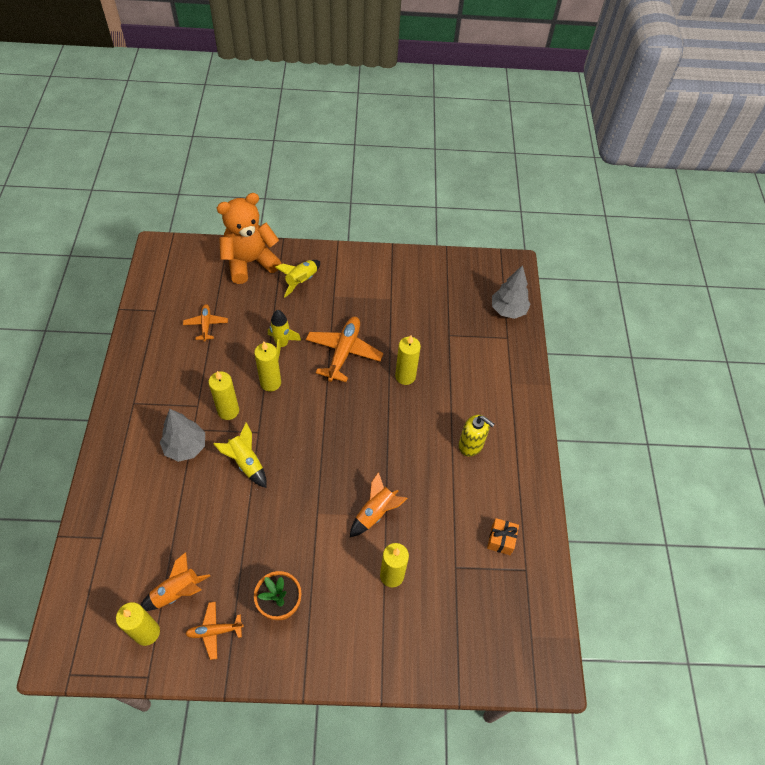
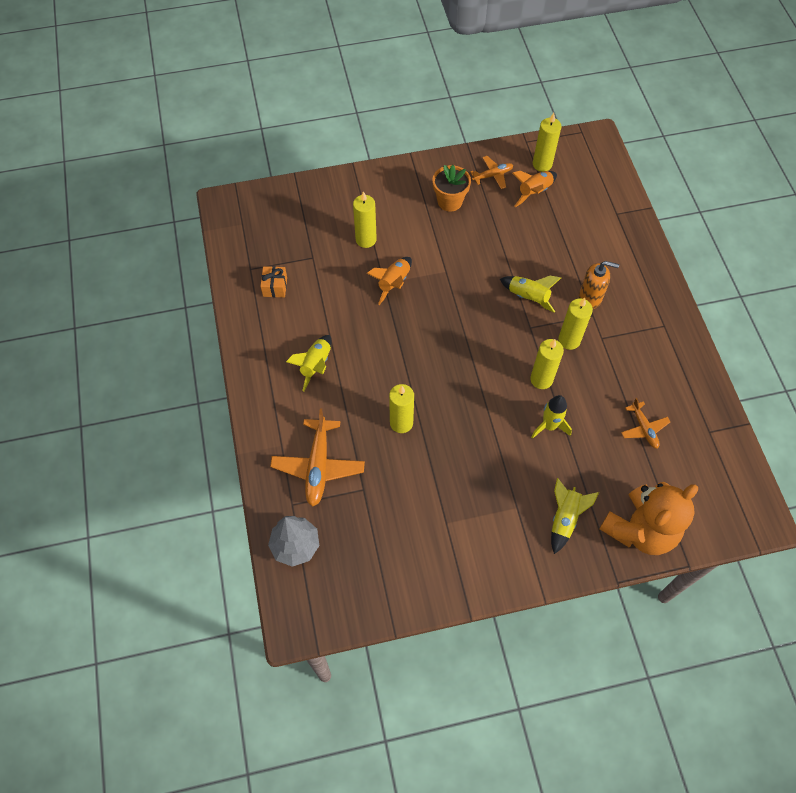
camera: 170 degrees right, 5 degrees up
grey tree [160,409,205,462] -> orange soap dispenser [579,261,619,309]
orange plane [306,317,383,382] -> orange plane moved to [270,408,365,507]
yellow soap dispenser [458,415,495,457] -> yellow rocket [286,335,332,391]

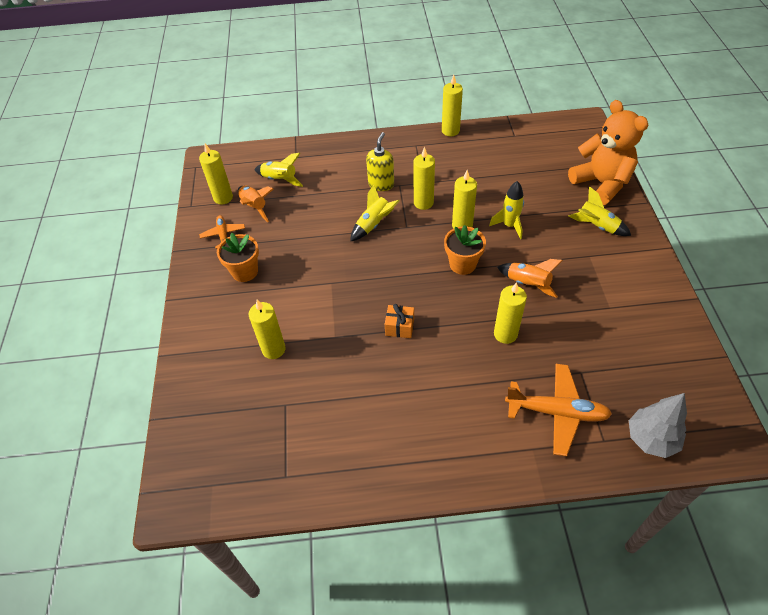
camera: 80 degrees left, 10 degrees down
orange gift [260,266,287,297] -> orange gift moved to [385,304,414,338]
yellow rocket [286,335,332,391] -> yellow rocket moved to [254,153,303,187]
orange rocket [367,257,412,305] -> orange rocket moved to [497,259,563,298]
orange soap dispenser [579,261,619,309] -> yellow soap dispenser [366,132,394,191]
orange plane [621,398,670,449] -> none
none -> yellow candle [442,75,463,136]
none -> orange flower pot [444,225,486,275]

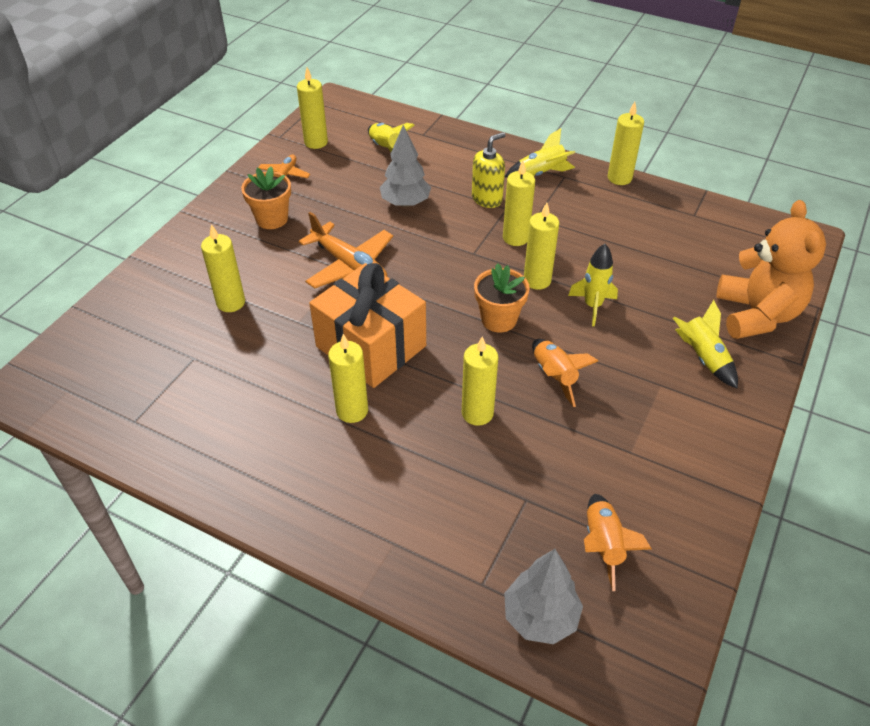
camera: 30 degrees right, 5 degrees down
orange rocket [238,185,274,222] -> orange rocket moved to [584,494,652,591]
yellow rocket [350,184,400,242] -> yellow rocket moved to [504,128,575,178]
orange gift [385,304,414,338] -> orange gift [309,263,426,388], size x2.46
orange plane [505,364,612,456] -> orange plane moved to [299,212,393,289]
none -> yellow candle [328,334,368,423]
none -> grey tree [380,125,431,207]

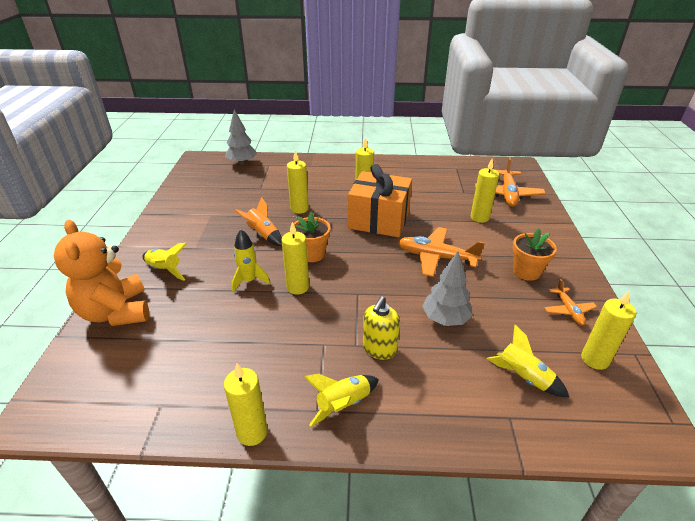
camera: 155 degrees right, 10 degrees down
yellow candle [503,161,535,246] -> none
orange rocket [584,494,652,591] -> none
none -> orange plane [475,157,546,207]

